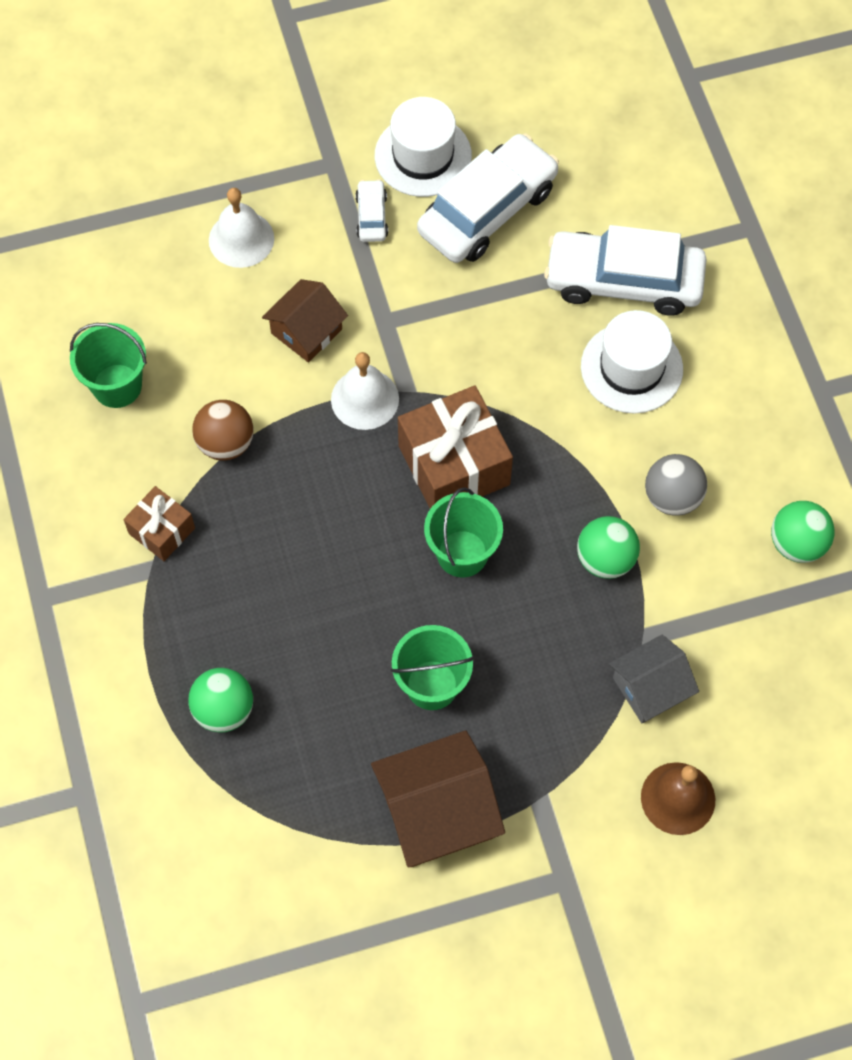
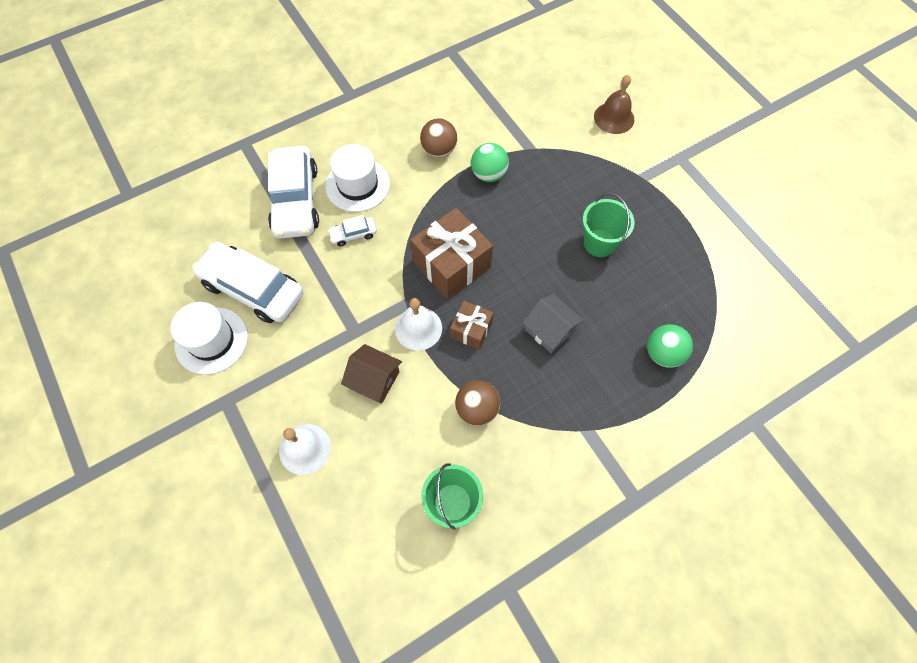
camera: 105 degrees left, 0 degrees up
brown gift [123,486,195,561] -> brown gift moved to [450,301,493,350]
white car [355,179,388,242] -> white car moved to [328,215,377,246]
brown house [371,731,505,867] -> none
green bucket [424,487,503,578] -> none
grey house [609,635,699,723] -> grey house moved to [522,294,584,354]
grey ball [645,454,707,516] -> brown ball [420,118,457,157]
green ball [771,501,835,563] -> none

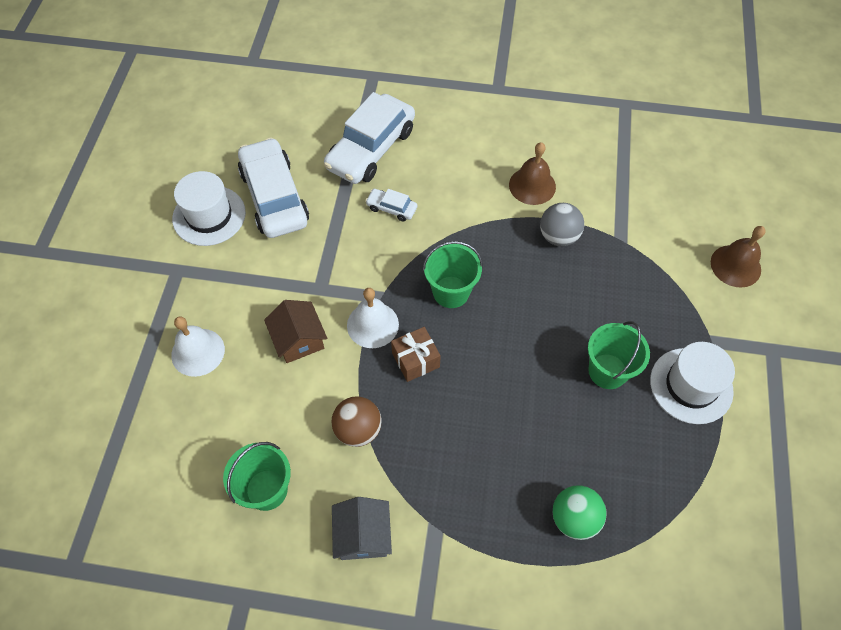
camera: 40 degrees right, 5 degrees down
white hat [325,144,390,212] -> white hat moved to [650,342,735,424]
brown gift [410,208,493,299] -> green bucket [423,241,483,308]
brown ball [420,118,457,157] -> brown bell [509,142,556,205]
green ball [471,143,509,182] -> grey ball [540,203,584,246]
grey house [522,294,584,354] -> grey house moved to [332,497,392,560]

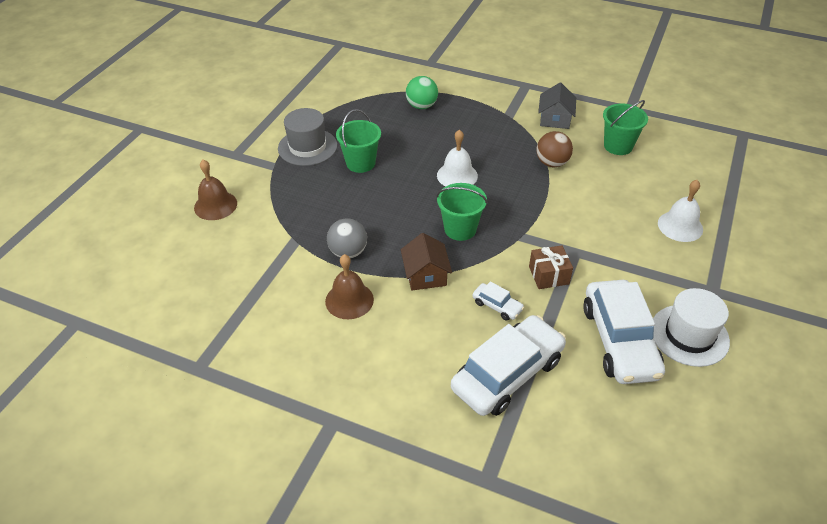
camera: 165 degrees left, 15 degrees down
brown house [264,300,327,363] -> brown house moved to [401,233,452,290]
white bell [347,288,399,348] -> white bell moved to [437,129,478,187]
brown gift [391,327,441,382] -> brown gift moved to [529,245,573,289]
white hat [650,342,735,424] -> grey hat [278,108,338,166]

